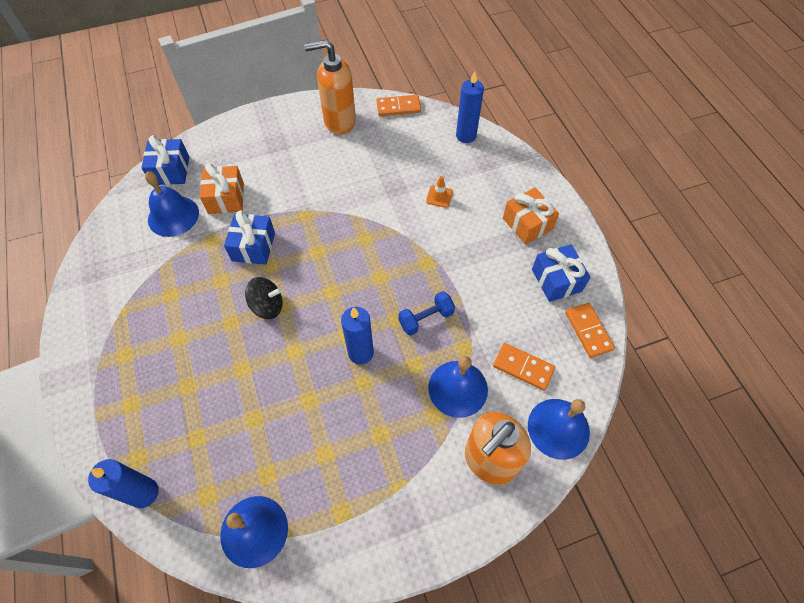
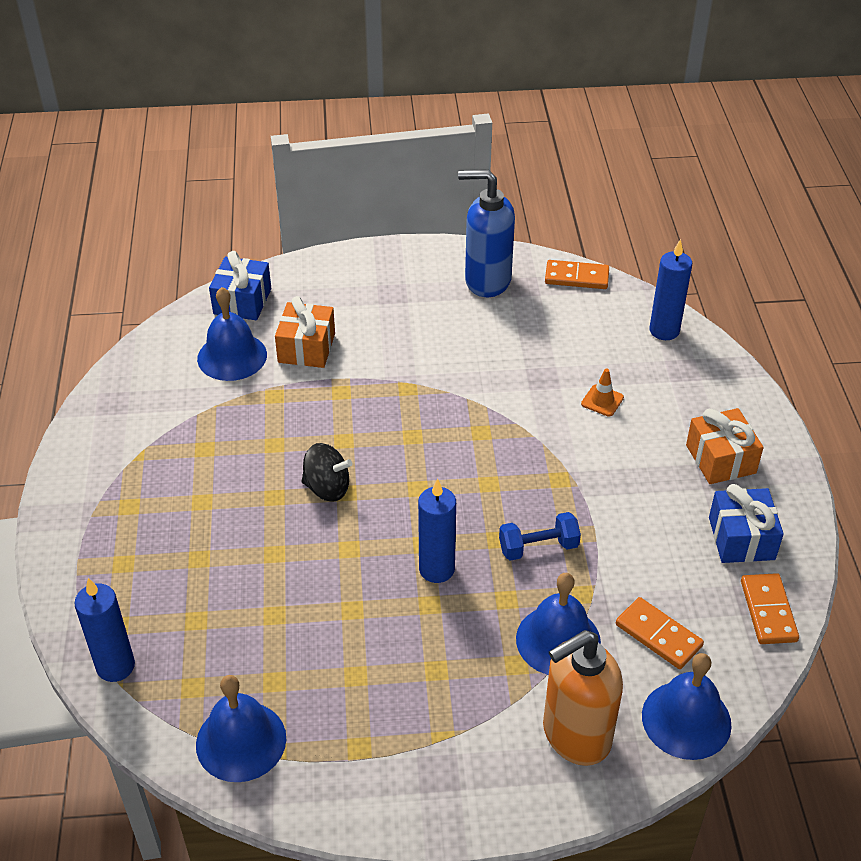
camera: 15 degrees right, 15 degrees down
blue gift [224,211,275,265] -> none
orange soap dispenser [304,40,356,135] -> blue soap dispenser [458,169,515,297]

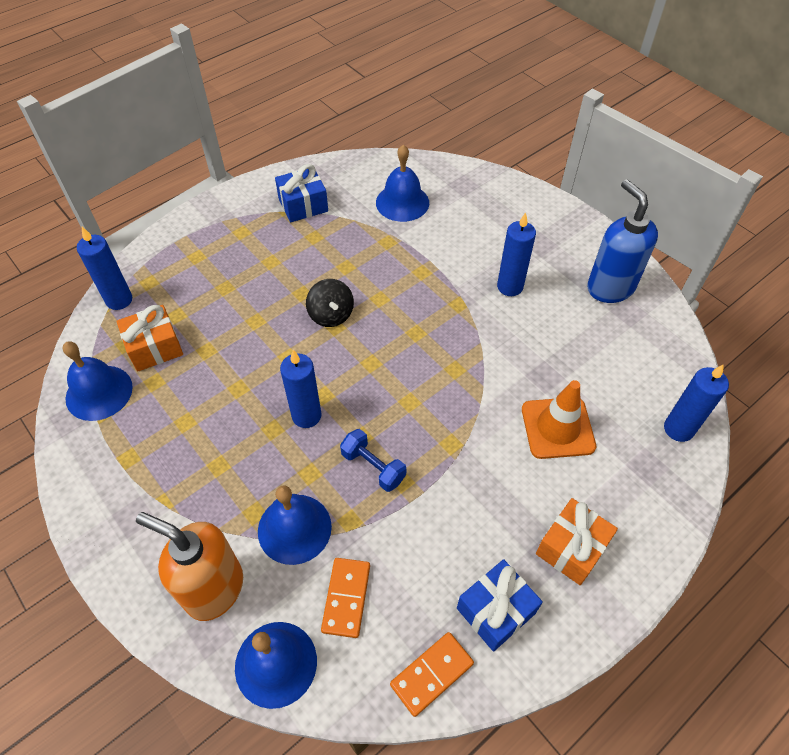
camera: 55 degrees right, 10 degrees up
blue gift [209,251,271,320] -> blue gift moved to [275,164,328,222]
orange gift [275,296,335,368] -> orange gift moved to [116,305,183,372]
orange domino [545,260,609,289] -> none
orange traffic cone [581,369,624,417] -> orange traffic cone [522,380,596,459], size x2.00
none -> blue candle [497,212,536,296]

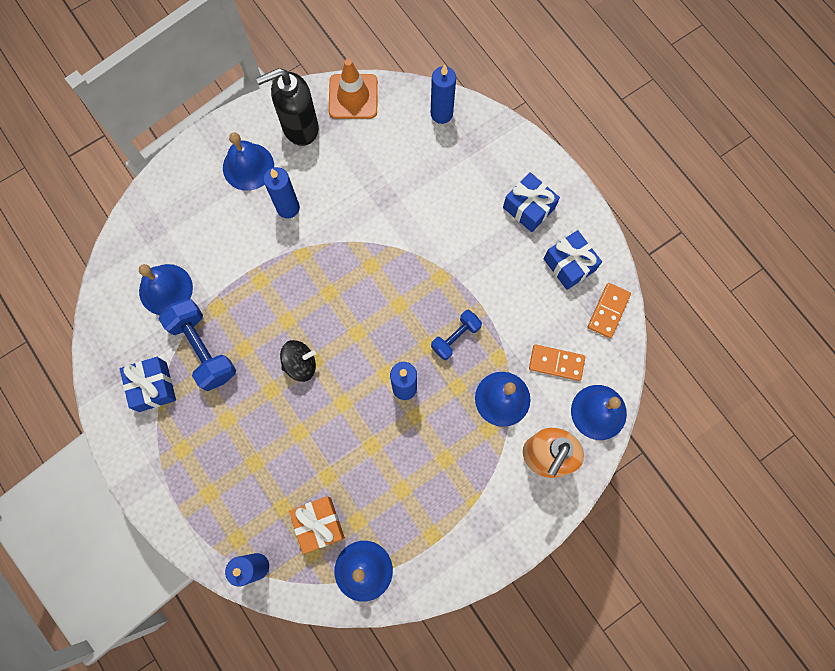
camera: 85 degrees left, 20 degrees up
orange domino [390,632,474,717] -> orange domino turned 60 degrees clockwise [588,283,631,338]
orange traffic cone [522,380,596,459] -> orange traffic cone moved to [329,59,378,119]
orange gift [536,498,618,585] -> blue gift [503,172,560,232]
blue soap dispenser [587,179,658,303] -> black soap dispenser [256,68,319,146]
none -> blue dumbbell [159,298,236,391]
none -> blue bell [223,132,274,191]

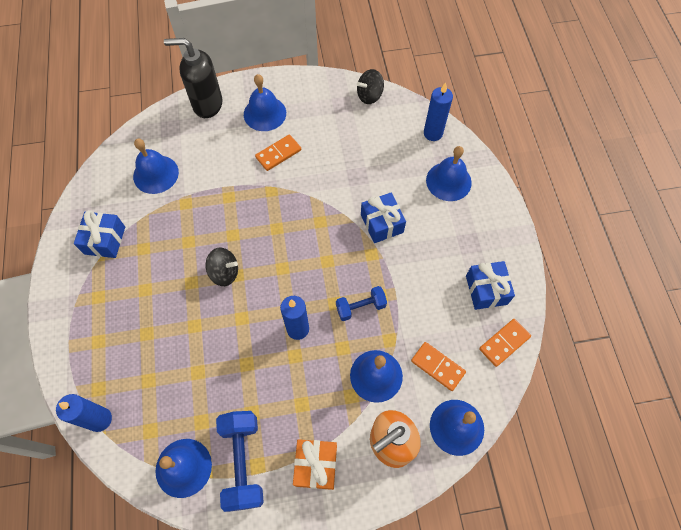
camera: 25 degrees right, 10 degrees down
blue dumbbell [159,298,236,391] -> blue dumbbell moved to [216,411,264,512]
black soap dispenser [256,68,319,146] -> black soap dispenser moved to [164,38,222,118]
blue candle [264,167,300,219] -> orange domino [255,134,301,171]
orange gift [289,496,345,554] -> orange gift moved to [293,439,337,490]
orange traffic cone [329,59,378,119] -> black spinning top [357,69,384,104]
blue gift [503,172,560,232] -> blue gift moved to [361,192,406,243]
none -> blue bell [426,146,472,201]

